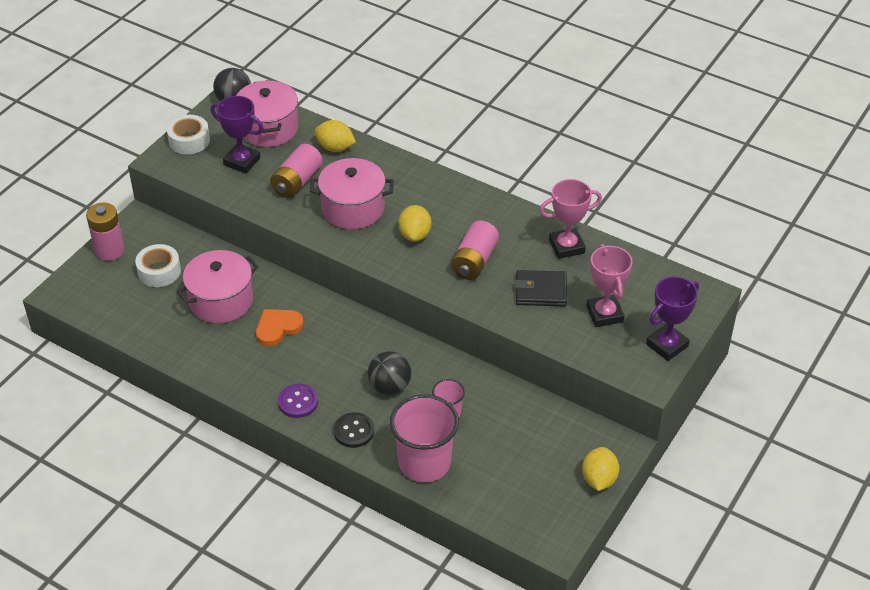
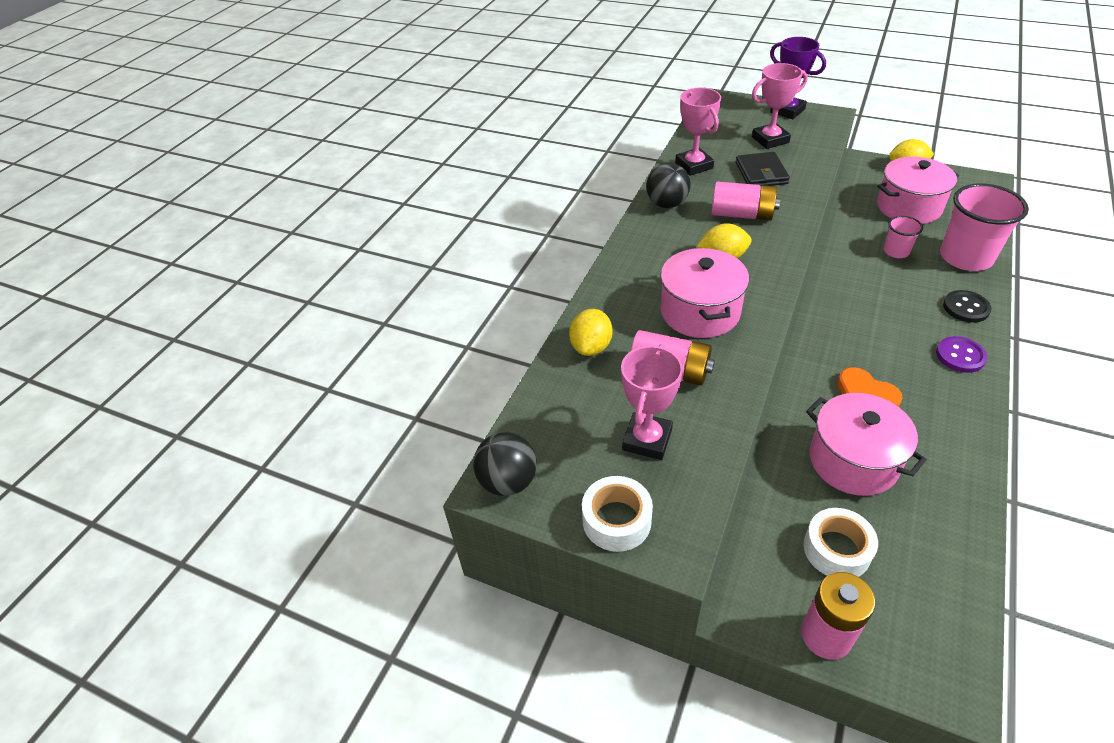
camera: 95 degrees left, 0 degrees up
purple trophy [211,96,263,173] -> pink trophy [621,344,683,460]
pink pot [236,80,299,147] -> pink pot moved to [877,157,959,224]
black ball [368,351,411,395] -> black ball moved to [646,163,691,208]

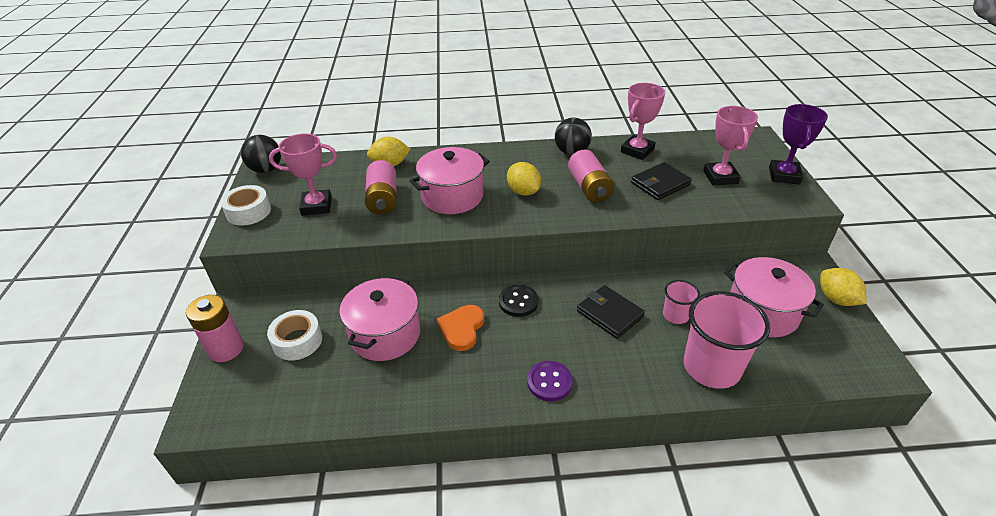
camera: 60 degrees right, 5 degrees down
pink trophy [752,63,808,149] -> pink trophy turned 45 degrees clockwise [703,106,758,186]
black button [943,290,991,323] -> black button moved to [499,285,538,317]
none -> black wallet [577,285,645,339]

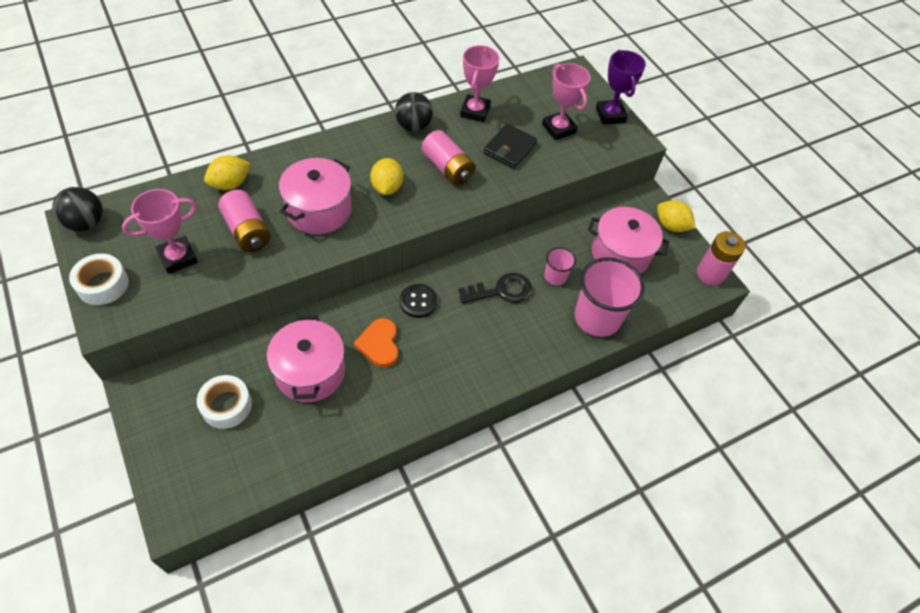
camera: 30 degrees left, 15 degrees up
pink battery [186,295,244,362] -> pink battery moved to [697,231,745,286]
yellow lemon [507,162,541,195] -> yellow lemon turned 60 degrees clockwise [370,158,403,195]
purple button [527,361,573,401] -> none
black wallet [577,285,645,339] -> black key [459,272,532,303]

